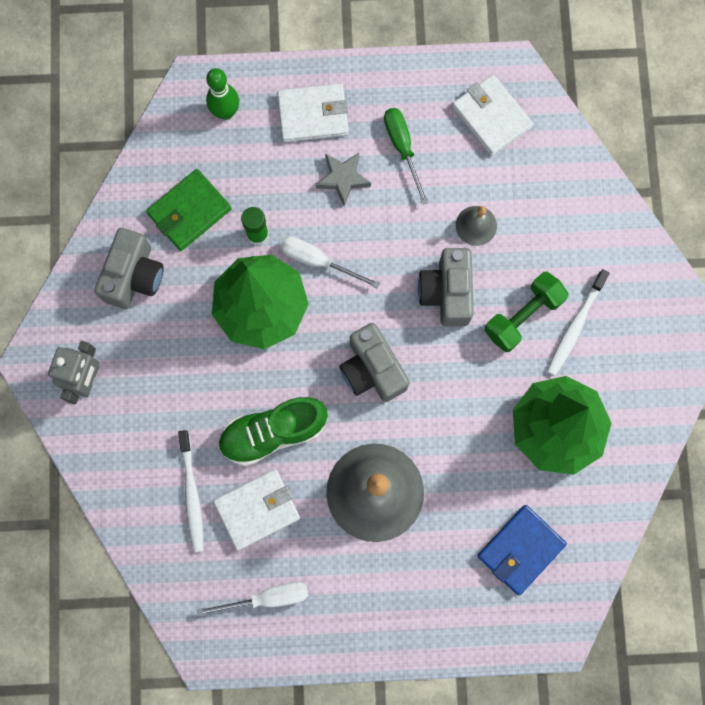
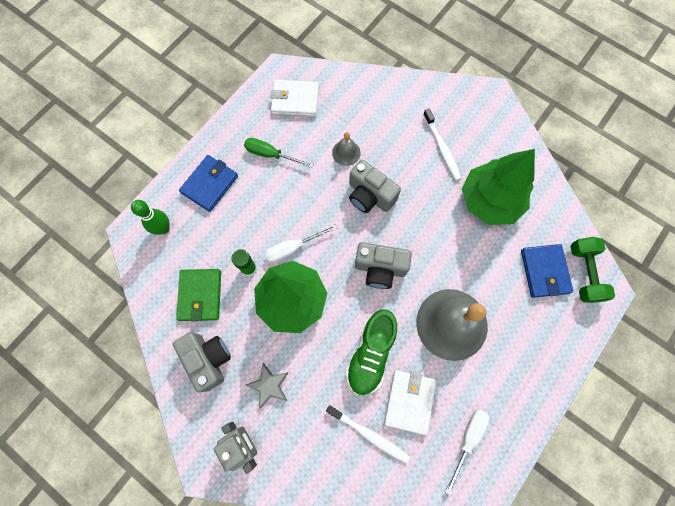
camera: 50 degrees left, 5 degrees down
white wallet [277,83,349,143] -> blue wallet [179,155,238,212]
grey star [316,153,371,206] -> grey star moved to [246,363,289,409]
green dumbbell [485,272,569,352] -> green dumbbell moved to [571,237,615,303]

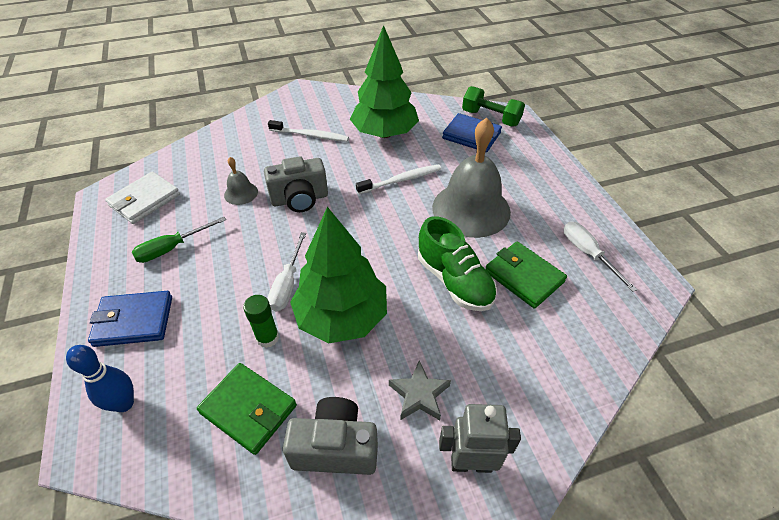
camera: 55 degrees left, 25 degrees down
green bowling pin [131,200,169,235] -> blue bowling pin [66,345,134,412]
blue wallet [179,155,238,212] -> blue wallet turned 75 degrees counterclockwise [88,291,172,347]
white toothbrush [326,405,410,464] -> white toothbrush moved to [356,164,441,194]
grey camera [355,242,412,289] -> none
white wallet [384,370,437,435] -> green wallet [486,241,567,309]

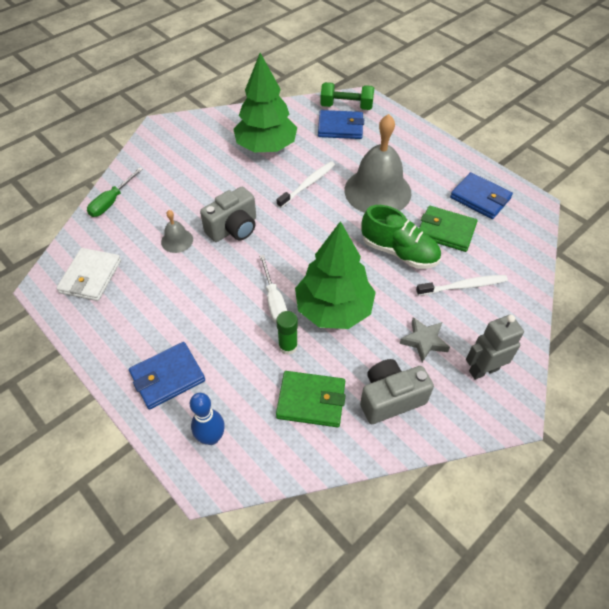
camera: 25 degrees left, 5 degrees up
green screwdriver [132,217,226,263] -> green screwdriver moved to [87,167,143,217]
white toothbrush [268,120,349,142] -> white toothbrush moved to [416,275,508,296]
white screwdriver [564,222,638,292] -> blue wallet [450,172,513,219]

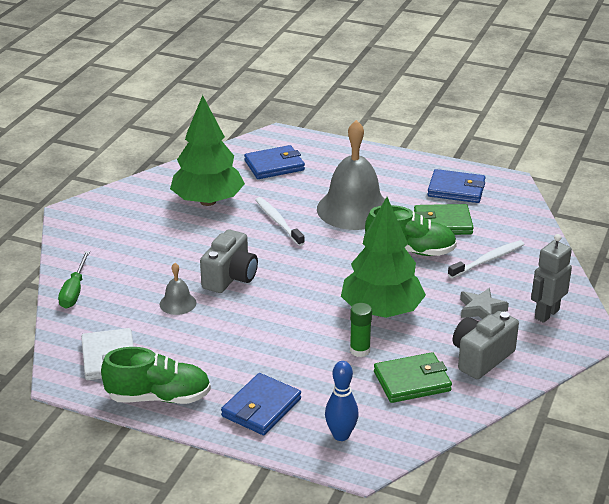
camera: 25 degrees left, 20 degrees down
white screwdriver [259,255,287,324] -> none
white toothbrush [277,161,335,208] -> white toothbrush turned 45 degrees counterclockwise [255,197,305,246]
green dumbbell [320,82,374,110] -> none
none -> green shoe [101,347,211,404]

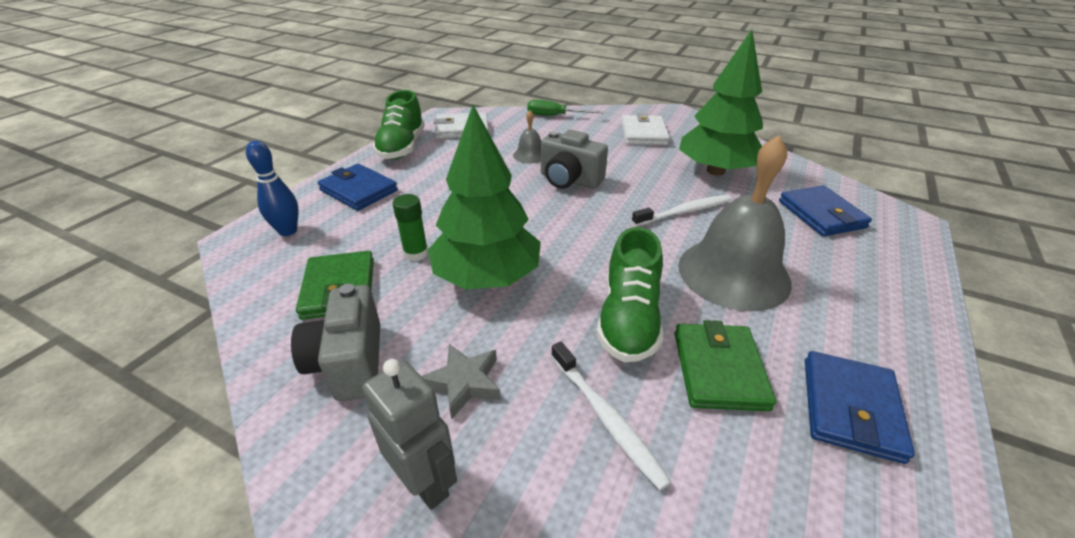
camera: 95 degrees right, 5 degrees up
grey camera [453,311,519,379] -> grey camera turned 150 degrees counterclockwise [291,284,381,401]
none -> white wallet [621,113,670,145]

